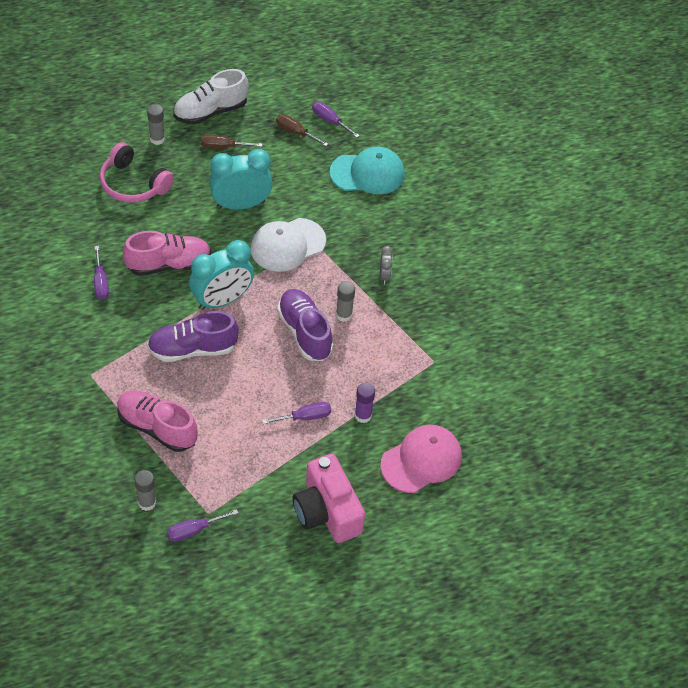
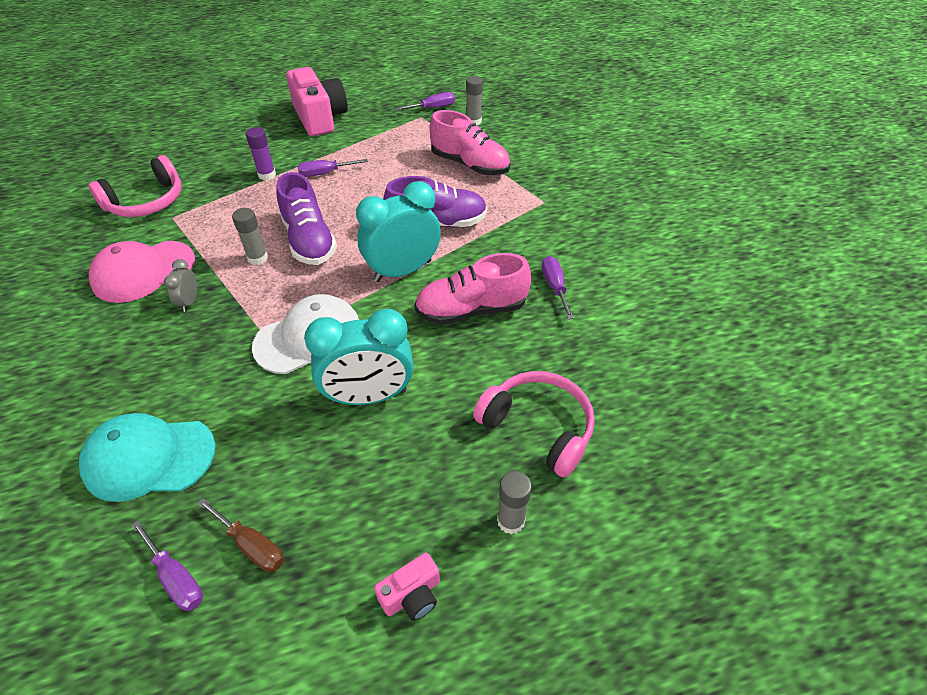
camera: 175 degrees left, 5 degrees down
white shoe [173,69,249,125] -> pink camera [374,552,440,621]
brown screwdriver [201,134,262,149] -> none
pink cap [380,425,462,493] -> pink cap moved to [89,241,195,303]
none -> pink headphones [88,155,182,217]

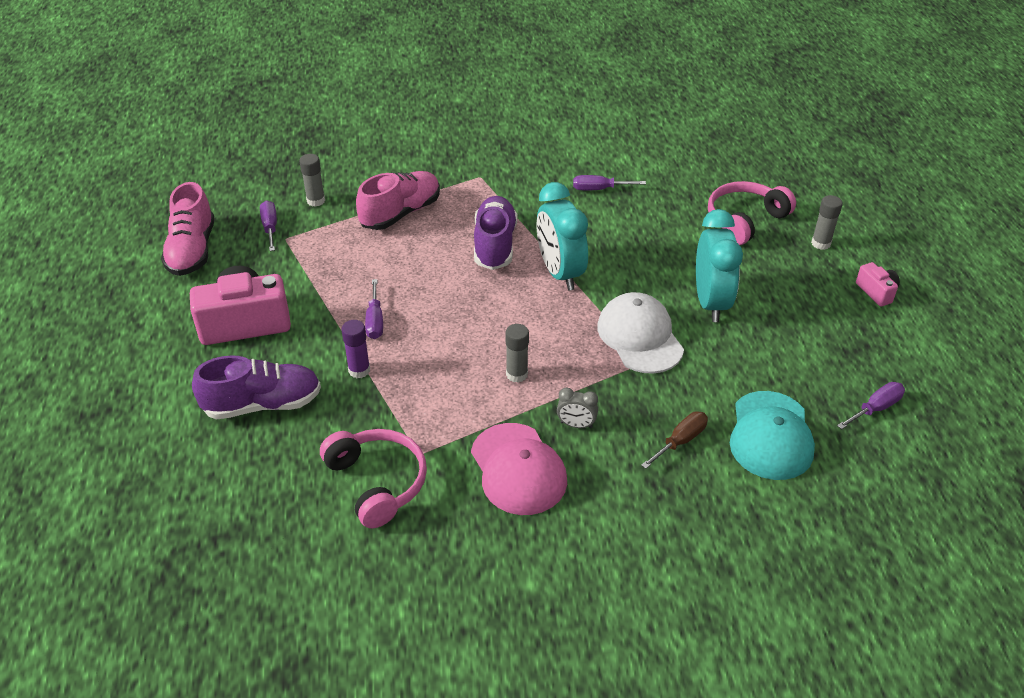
camera: 80 degrees left, 5 degrees down
brown screwdriver [197,498,284,572] -> brown screwdriver moved to [641,411,708,469]
purple shoe [276,172,337,265] -> purple shoe moved to [192,355,321,420]
pink shoe [415,253,531,325] -> pink shoe moved to [161,182,214,276]

